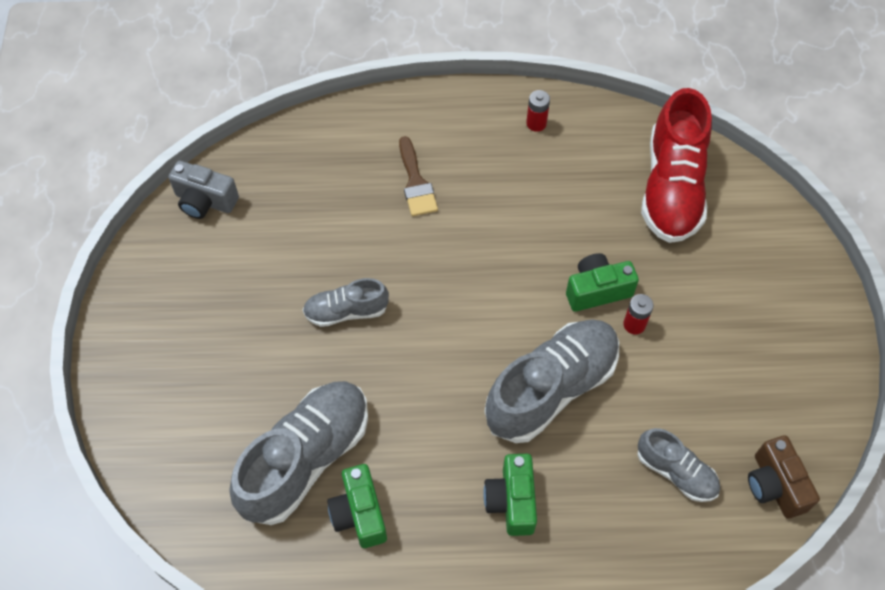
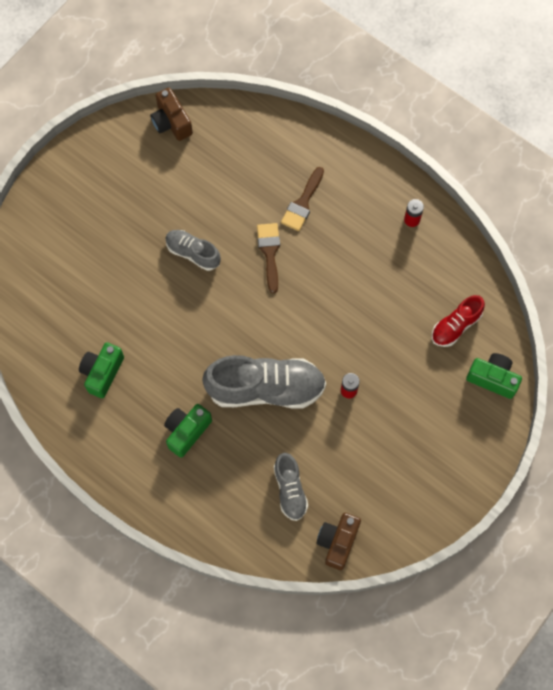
camera: 40 degrees right, 10 degrees up
grey camera [168,161,239,219] -> brown camera [150,88,193,141]
grey shoe [230,381,368,525] -> none
green camera [566,253,639,312] -> green camera moved to [466,353,522,399]
red shoe [641,88,712,243] -> red shoe [432,295,485,347], size x0.54
none -> brown brush [257,223,280,294]

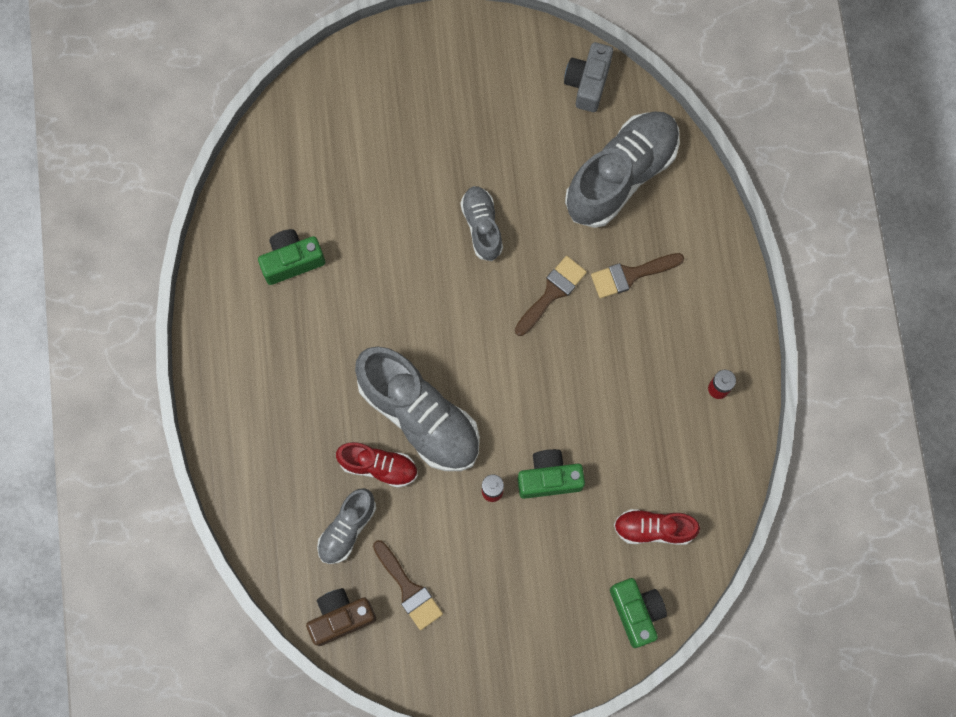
camera: 45 degrees right, 5 degrees up
brown camera [150,88,193,141] -> grey camera [564,42,613,112]
green camera [164,404,212,458] -> green camera moved to [518,449,585,499]
none -> red shoe [336,442,418,488]
none -> brown brush [373,540,443,630]
none -> grey shoe [565,112,680,228]

